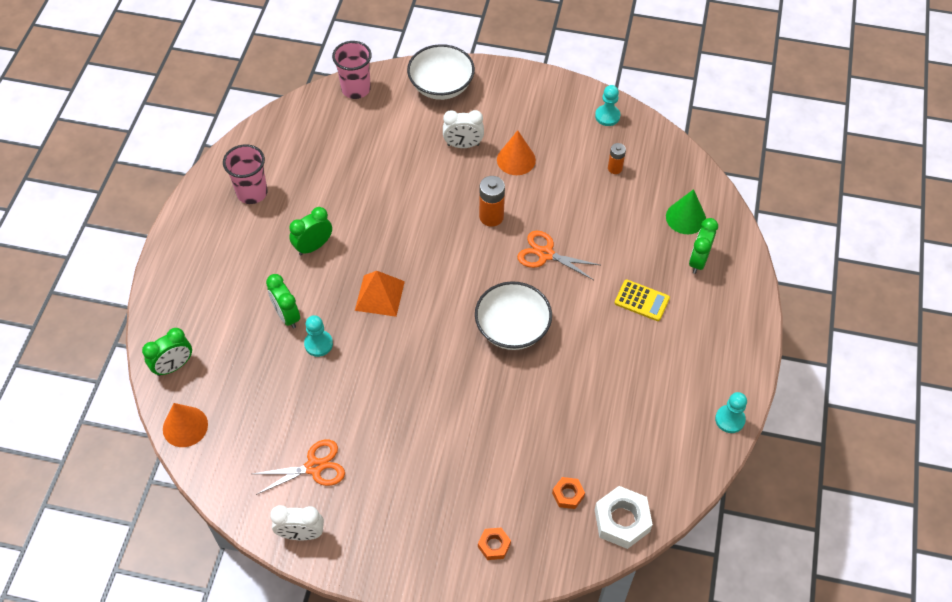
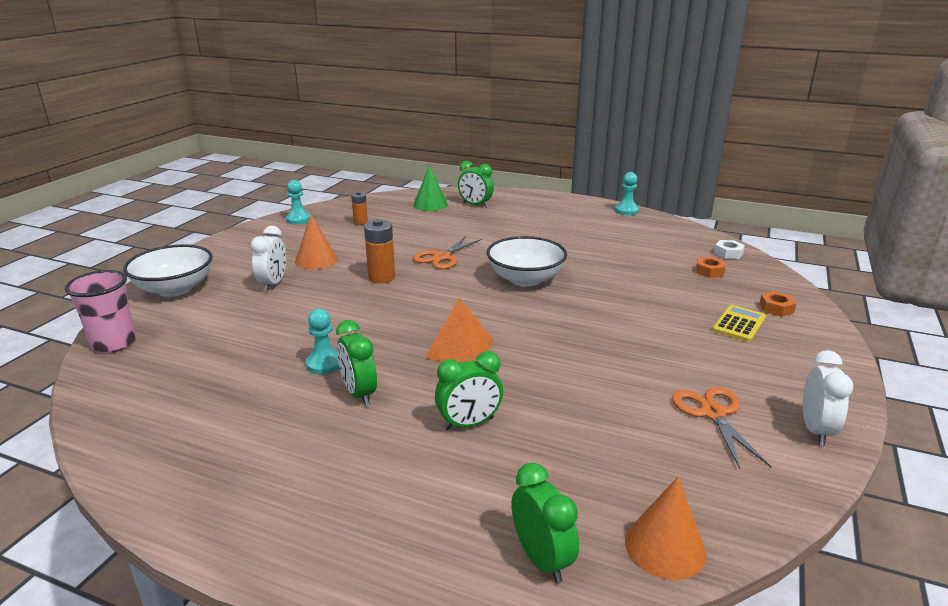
camera: 80 degrees left, 30 degrees down
pink cup [223,144,268,204] -> none
turquoise pawn [304,315,333,357] -> turquoise pawn moved to [306,309,340,374]
white nut [595,486,653,549] -> white nut [714,240,745,259], size x0.55
yellow calculator [615,280,670,321] -> yellow calculator moved to [712,305,766,342]

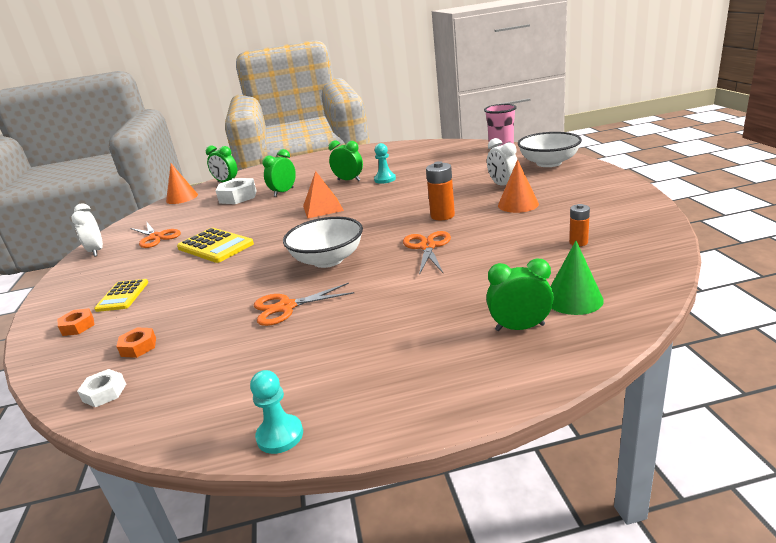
camera: 150 degrees right, 0 degrees up
turquoise pawn [286,180,310,224] -> none
none -> yellow calculator [177,228,254,263]
none -> white nut [215,178,256,204]
none -> orange scissors [254,283,355,326]

